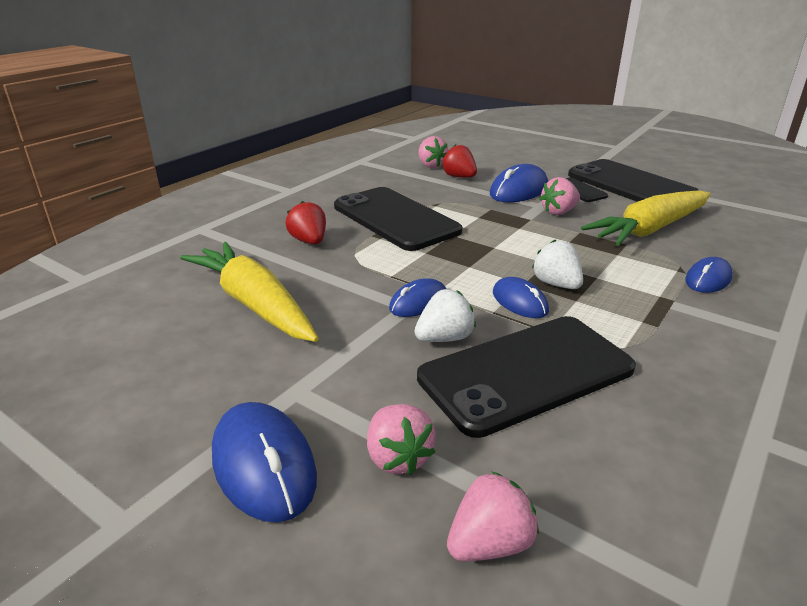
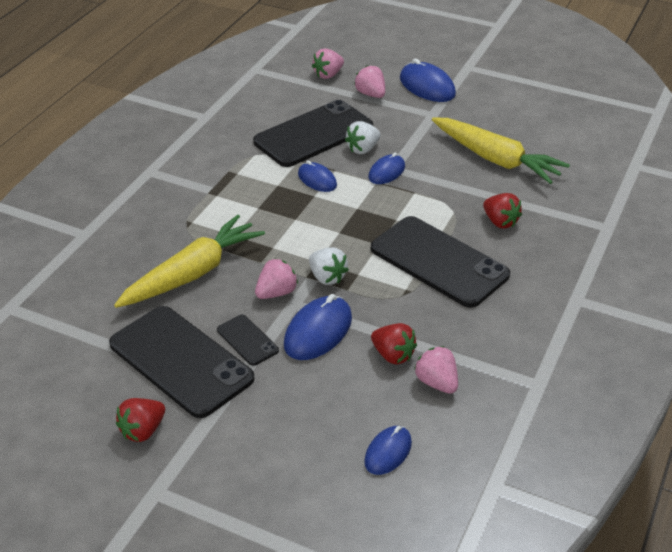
camera: 170 degrees right, 10 degrees up
white strawberry [532,239,583,289] -> white strawberry moved to [309,247,349,285]
blue mouse [685,257,733,293] -> blue mouse moved to [364,426,412,475]
none -> red strawberry [116,398,165,442]

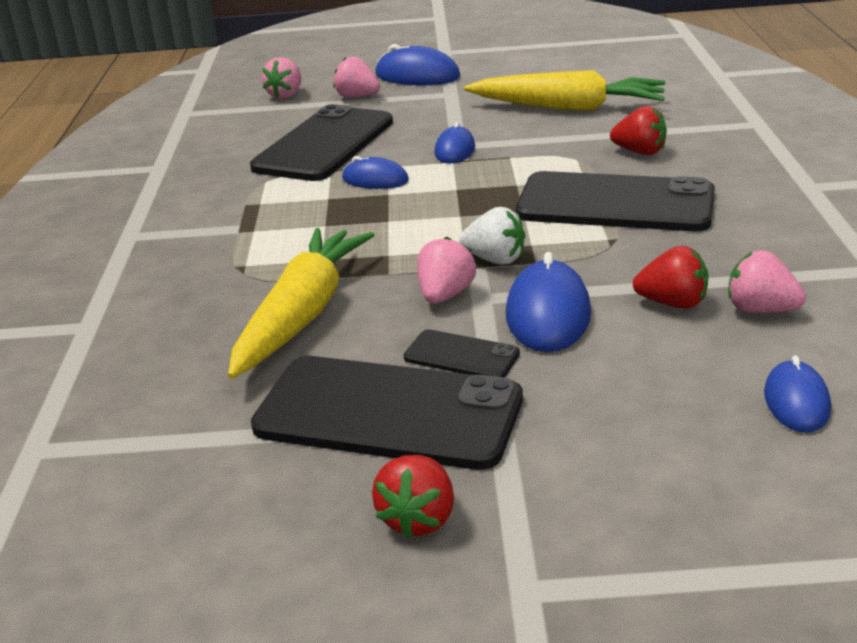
camera: 25 degrees left, 10 degrees down
white strawberry [345,121,380,154] -> none

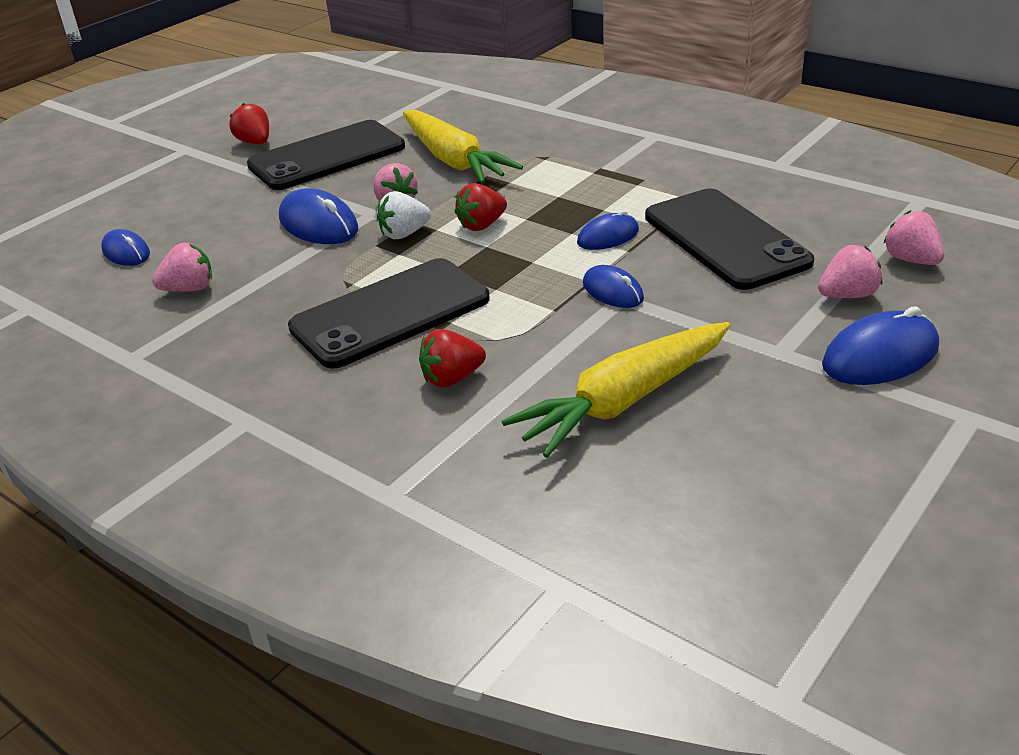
camera: 130 degrees right, 5 degrees up
black phone [404,329,520,378] -> none
red strawberry [633,246,709,309] -> red strawberry moved to [455,183,507,231]

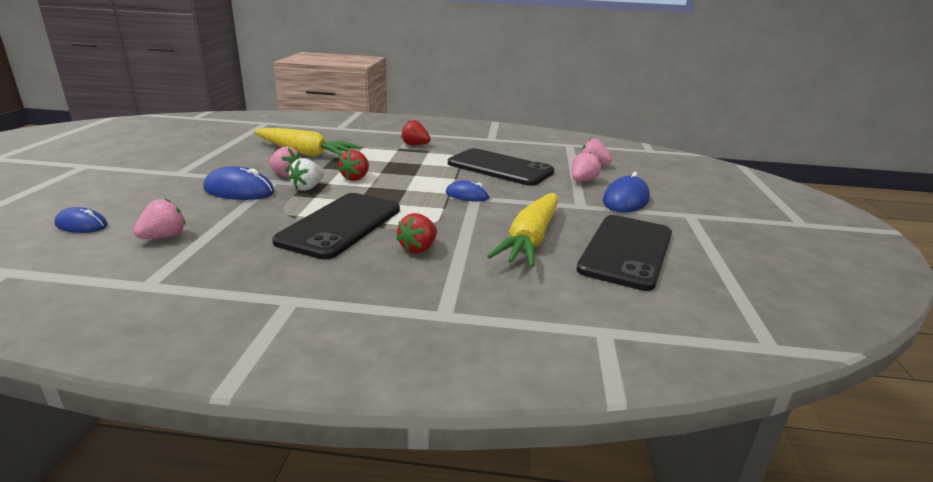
camera: 35 degrees left, 10 degrees down
red strawberry [229,103,269,144] -> red strawberry moved to [401,120,431,145]
black phone [247,120,405,190] -> black phone moved to [576,215,672,291]
blue mouse [577,210,639,250] -> none

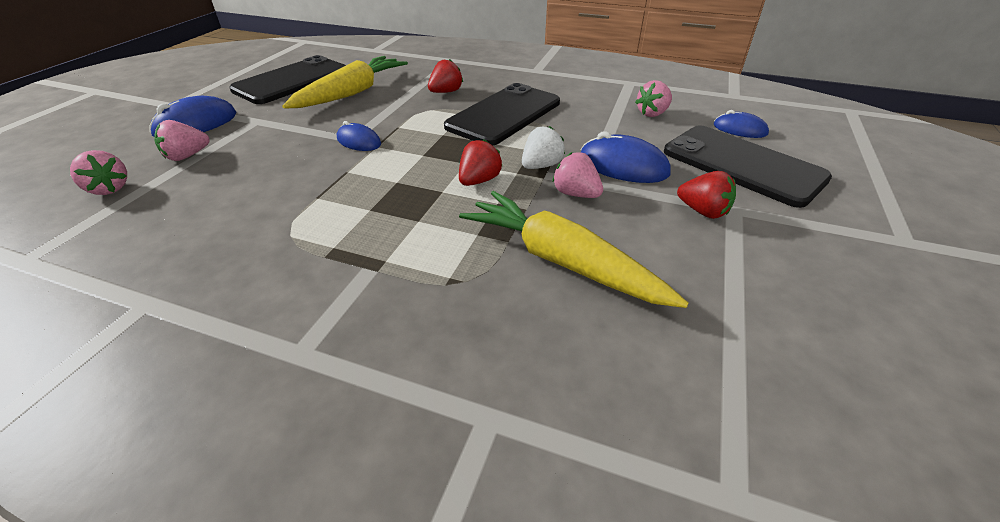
camera: 165 degrees left, 15 degrees up
red strawberry [401,120,431,145] -> red strawberry moved to [677,171,736,219]
black phone [448,148,554,186] -> black phone moved to [664,126,832,208]

